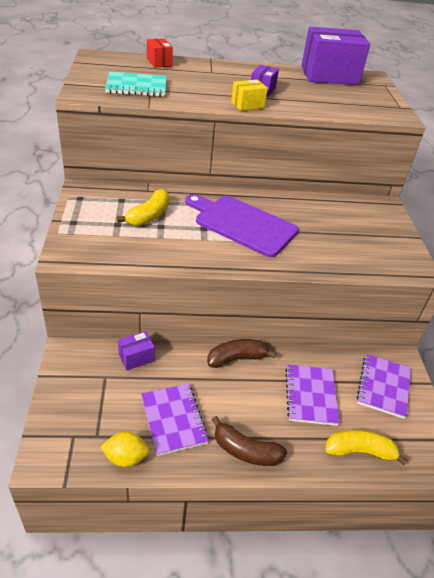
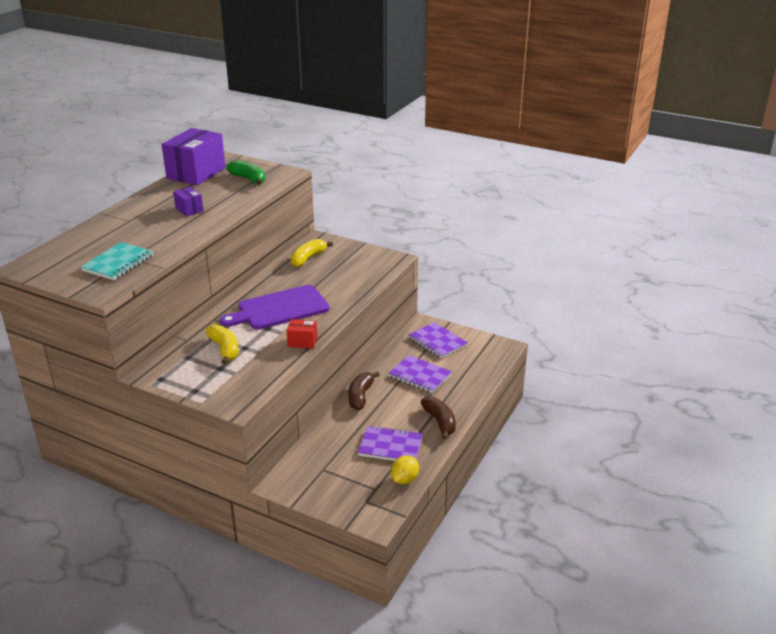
camera: 55 degrees left, 10 degrees down
purple box [118,331,155,370] -> none
red box [147,39,173,67] -> red box moved to [287,319,318,349]
brown banana [211,416,287,466] -> brown banana turned 75 degrees counterclockwise [421,396,456,440]
yellow box [231,79,268,111] -> none
yellow banana [325,430,408,465] -> yellow banana moved to [291,239,333,267]
none -> green banana [226,160,265,185]

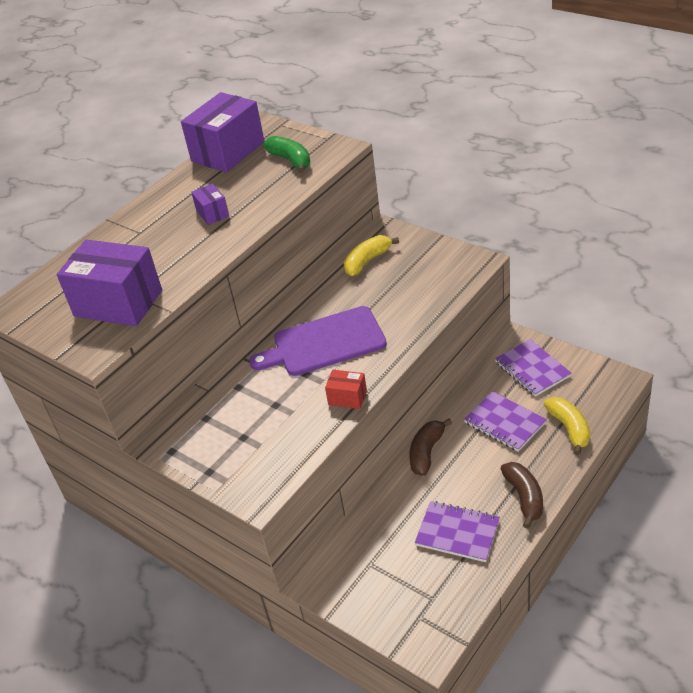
camera: 15 degrees right, 10 degrees up
turquoise notebook [81,242,153,280] -> purple box [57,240,162,326]
yellow banana [206,324,239,364] -> yellow banana moved to [544,397,590,455]
yellow lemon [391,455,419,484] -> none

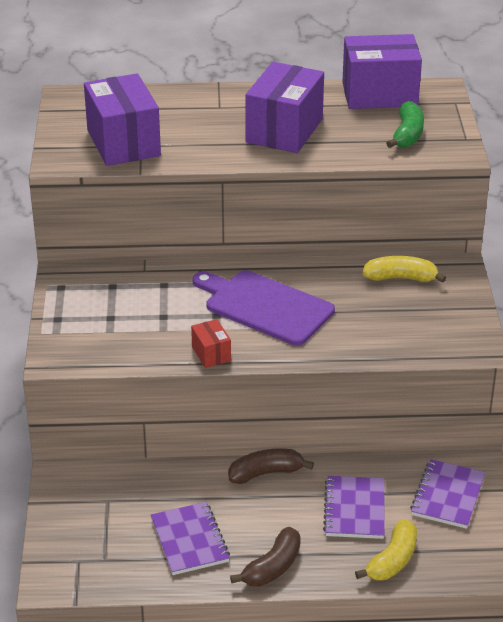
camera: 45 degrees right, 5 degrees down
purple box [191,184,229,225] -> purple box [245,62,324,153], size x2.16

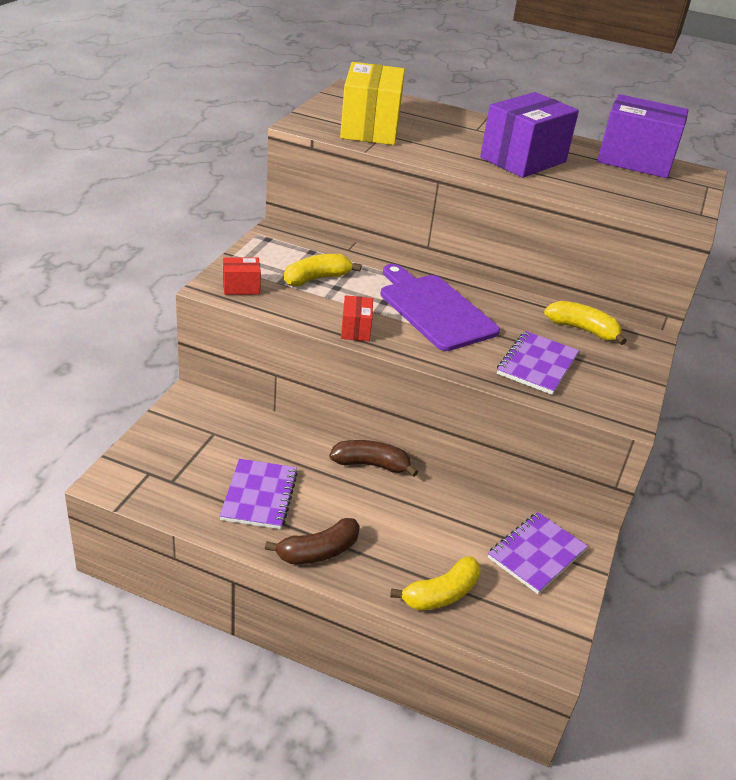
camera: 20 degrees right, 0 degrees up
purple box [84,74,161,166] -> yellow box [340,62,405,145]
purple notebook [323,476,385,539] -> purple notebook moved to [497,331,579,395]
green banana [386,101,424,148] -> none
none -> red box [223,257,261,295]
none -> yellow banana [284,254,361,286]

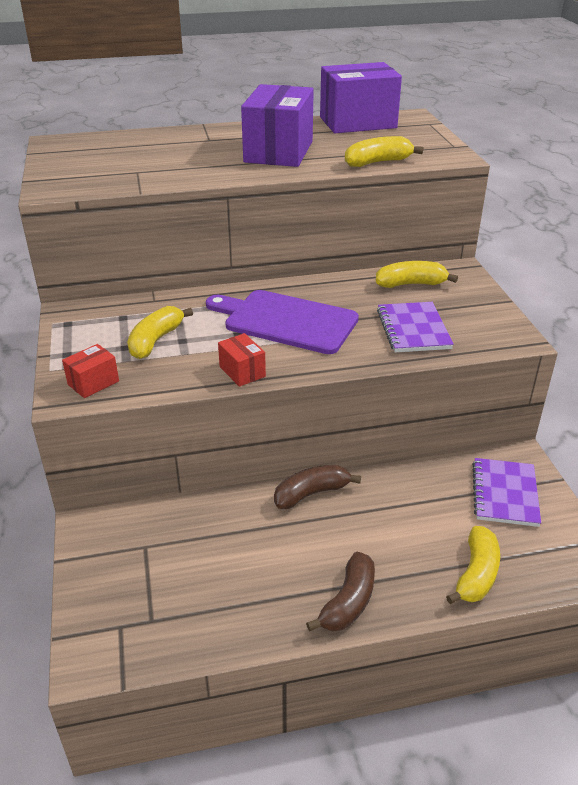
camera: 30 degrees left, 0 degrees up
purple notebook [220,459,298,529] -> none
yellow box [340,62,405,145] -> none
none -> yellow banana [345,136,423,167]

